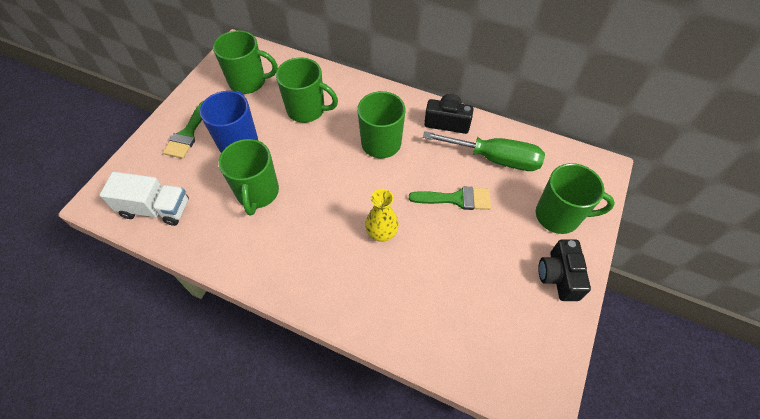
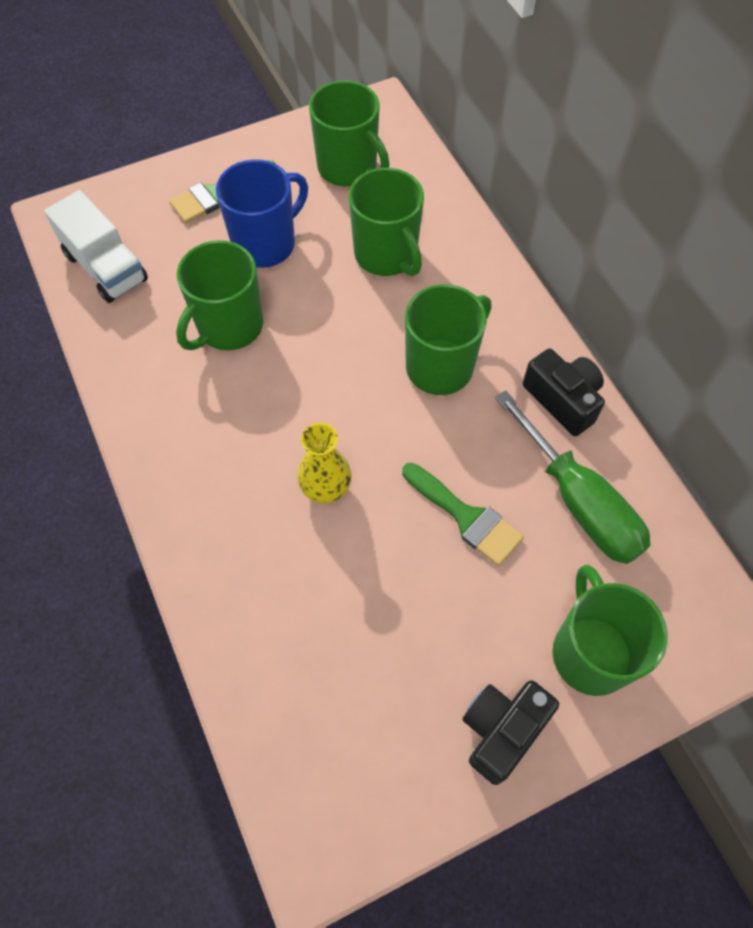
camera: 40 degrees right, 5 degrees up
green mug [536,163,615,234] -> green mug turned 150 degrees counterclockwise [553,565,668,696]

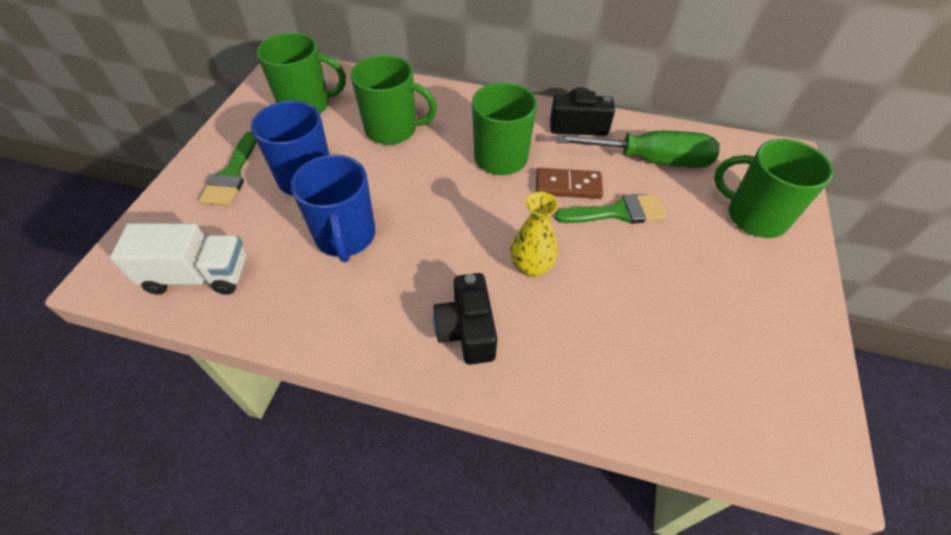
camera: 50 degrees left, 10 degrees down
green mug [176,240,263,350] -> blue mug [291,155,375,263]
black camera [463,680,559,785] -> black camera moved to [433,273,497,365]
none -> brown domino [536,168,603,199]

